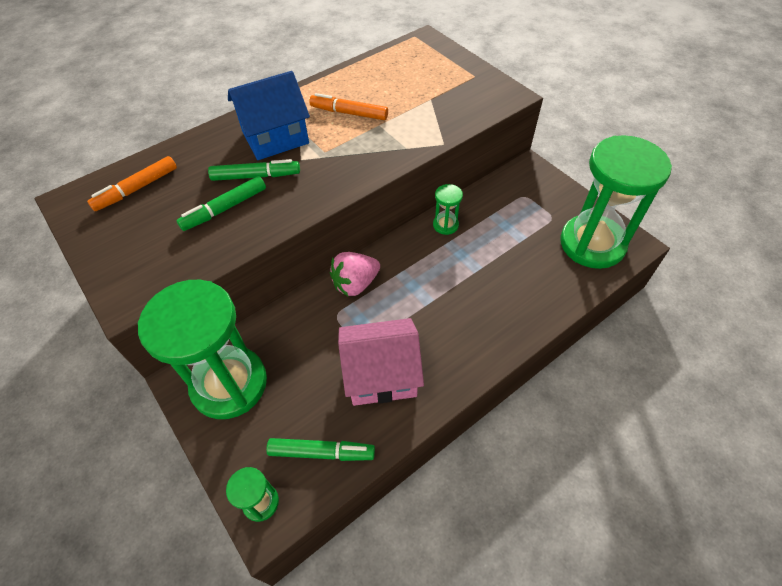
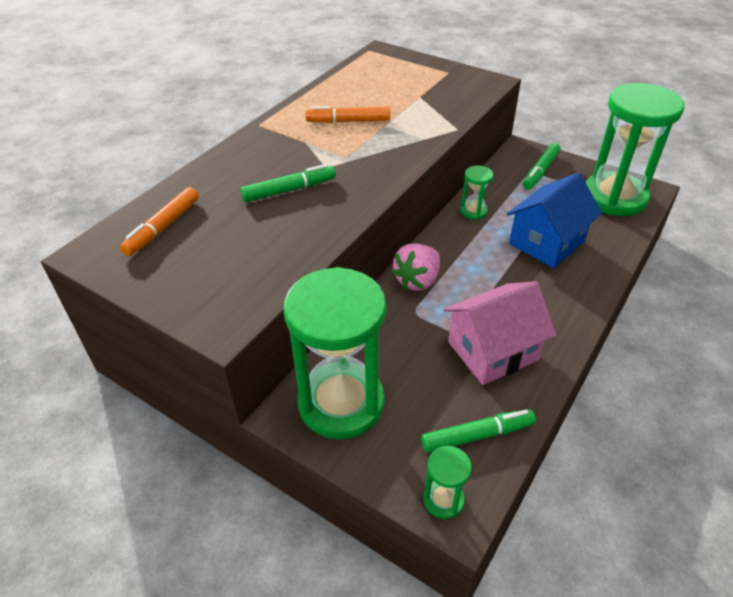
camera: 20 degrees left, 10 degrees down
green marker [176,176,266,231] -> green marker moved to [523,143,561,190]
blue house [228,71,310,160] -> blue house moved to [507,173,602,268]

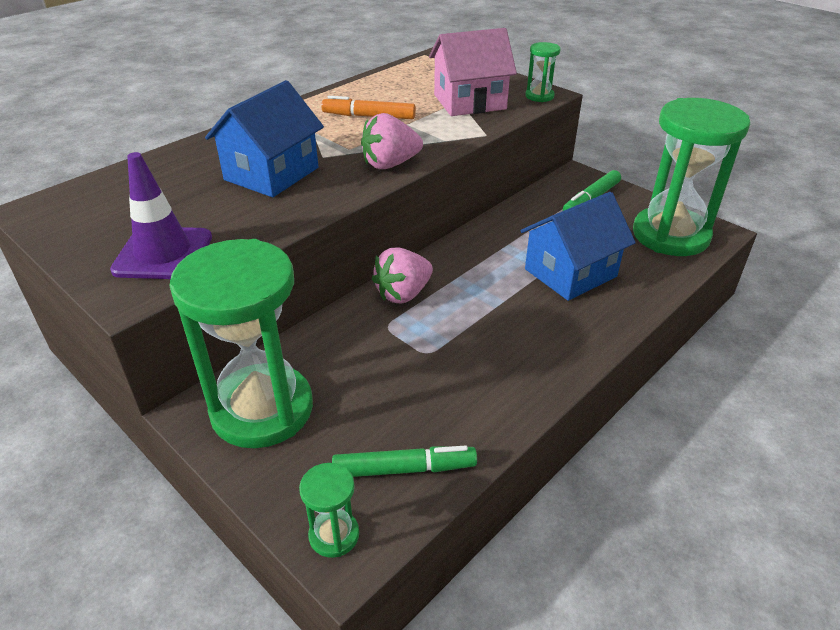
camera: 10 degrees right, 5 degrees down
orange marker [120,187,199,256] -> none
green marker [240,164,336,202] -> blue house [205,80,324,197]
pink house [444,281,557,385] -> pink house moved to [429,28,517,116]
green hourglass [461,165,493,219] -> green hourglass moved to [525,42,561,102]
none -> purple traffic cone [110,152,212,279]
none -> pink strawberry [361,113,423,169]

